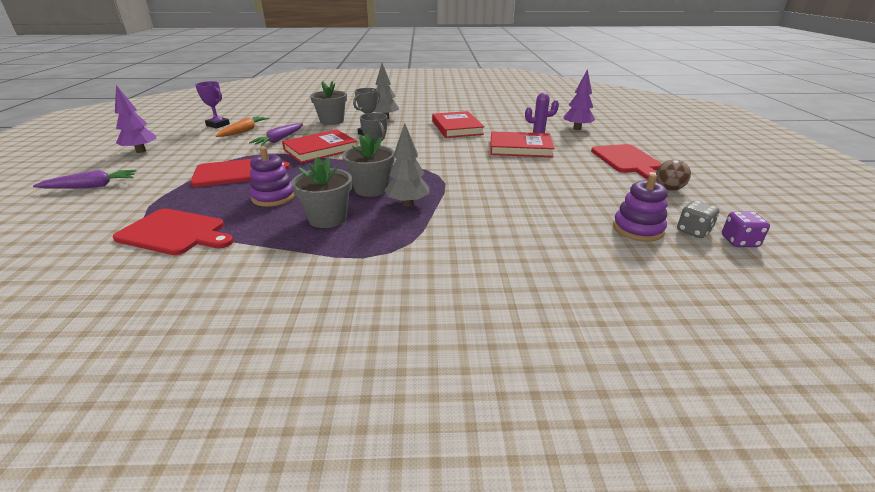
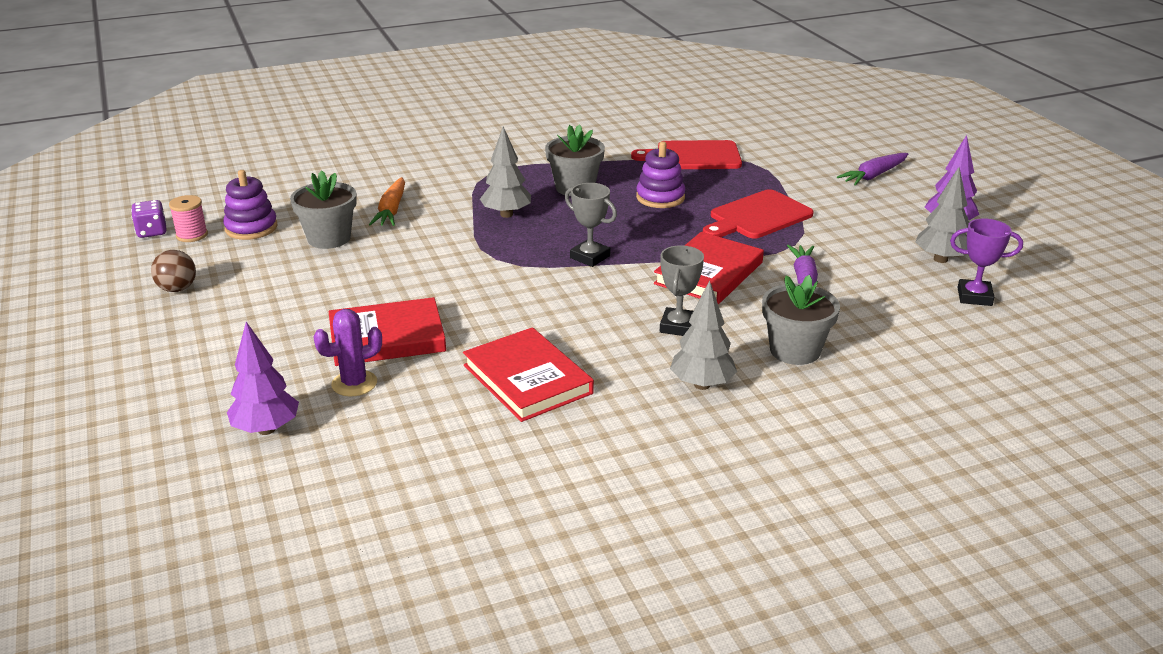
camera: 160 degrees right, 0 degrees up
orange carrot [216,116,269,137] -> orange carrot moved to [369,177,405,226]
grey flower pot [342,133,395,197] -> grey flower pot moved to [290,170,357,249]
red cutting board [591,144,662,180] -> none
grey dice [677,201,719,238] -> pink spool [169,195,208,242]
none -> grey tree [915,167,969,263]

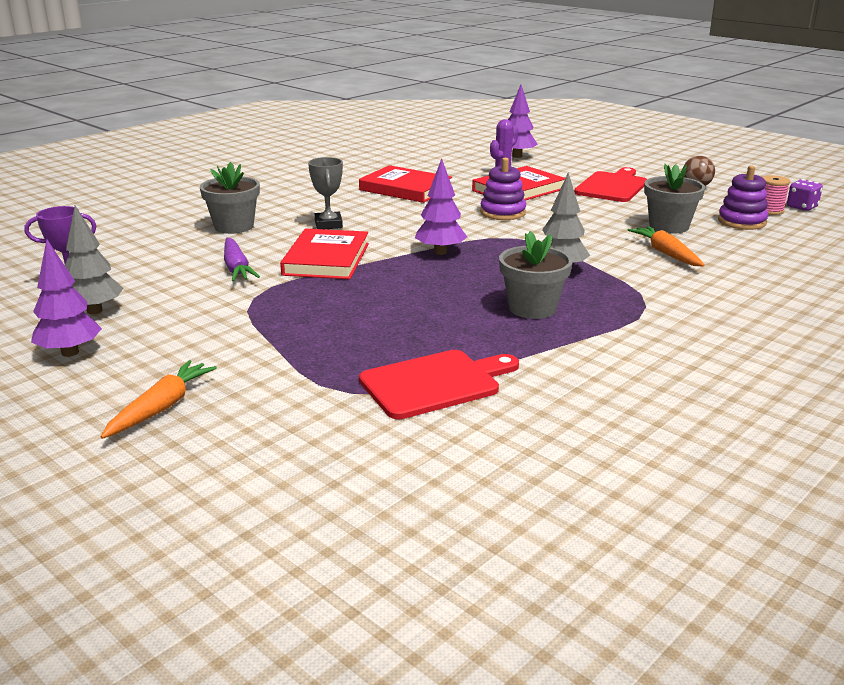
camera: 155 degrees right, 5 degrees down
grey trophy [565,183,617,267] -> purple tree [415,158,467,255]
purple stacking toy [636,141,685,208] -> purple stacking toy moved to [480,158,526,220]
grey tree [670,280,737,390] -> none
red cutting board [703,189,814,239] -> red cutting board moved to [574,167,647,202]
purple carrot [837,153,908,186] -> orange carrot [101,360,217,439]

